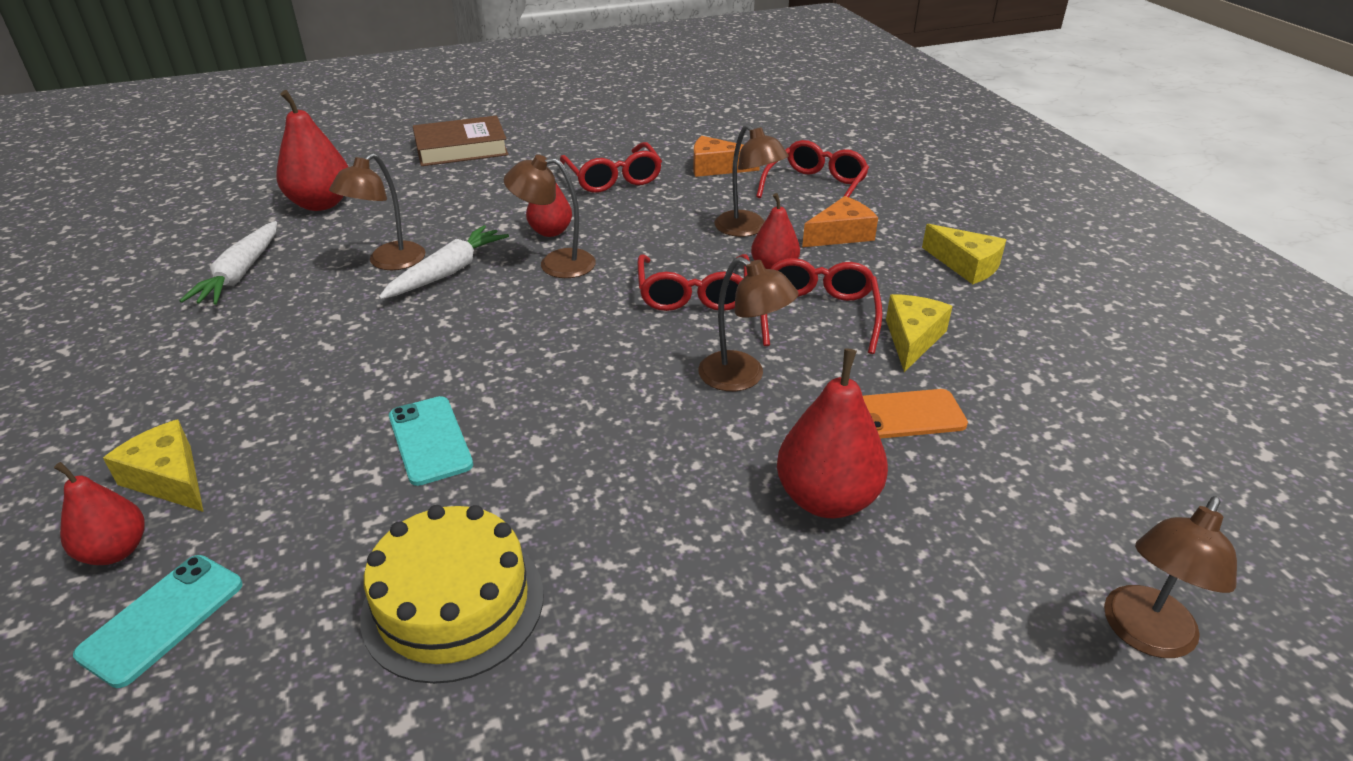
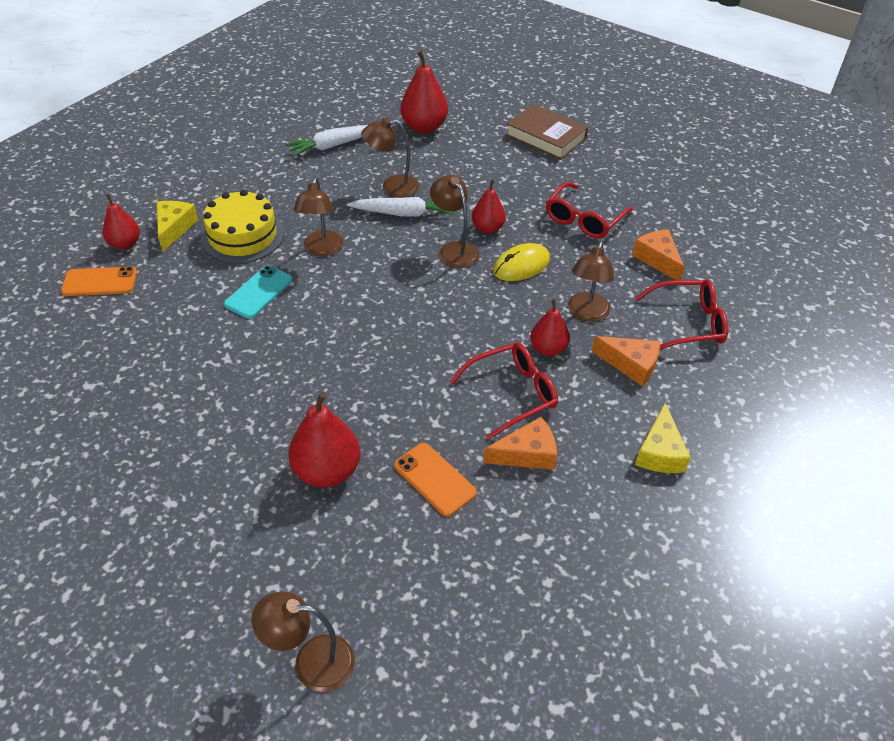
camera: 55 degrees right, 10 degrees up
turquoise phone [73,555,243,688] -> orange phone [61,266,137,296]
yellow cake [360,505,544,684] -> yellow cake moved to [201,190,284,263]
red glasses [638,254,750,311] -> none
brown lamp [698,257,799,391] -> brown lamp moved to [293,177,343,256]
yellow cheese [886,294,953,372] -> orange cheese [483,417,557,470]
none -> yellow mouse [493,243,550,281]

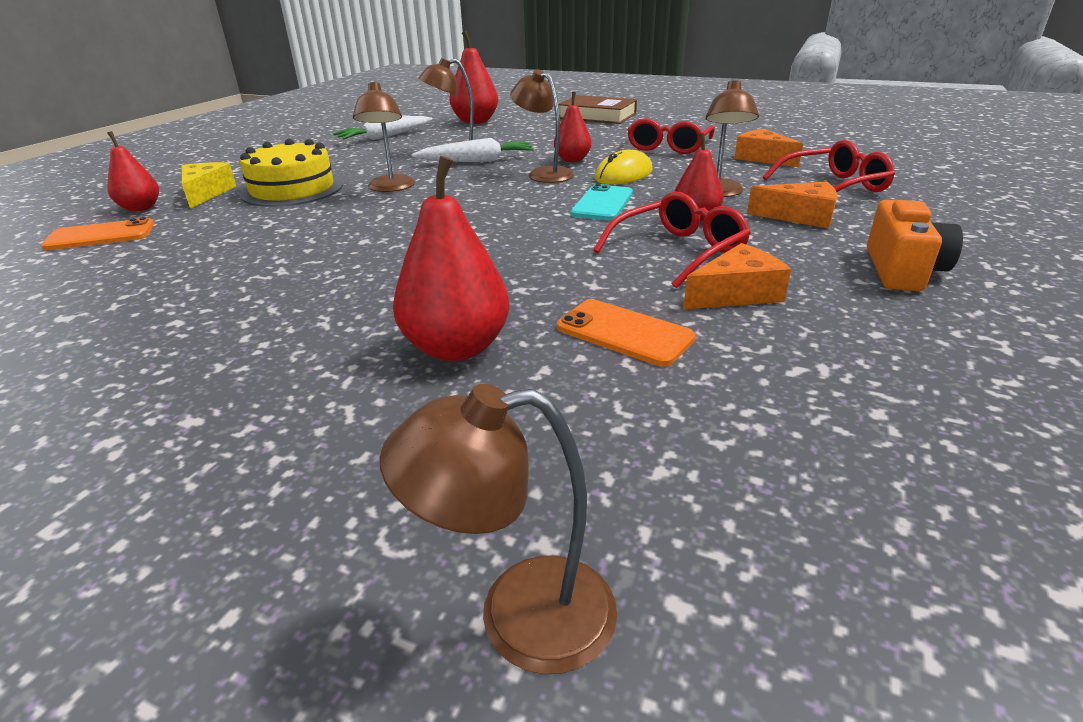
camera: 10 degrees left, 15 degrees down
turquoise phone [224,266,293,319] -> turquoise phone moved to [571,184,633,220]
yellow cheese [635,403,691,473] -> orange camera [867,200,963,291]

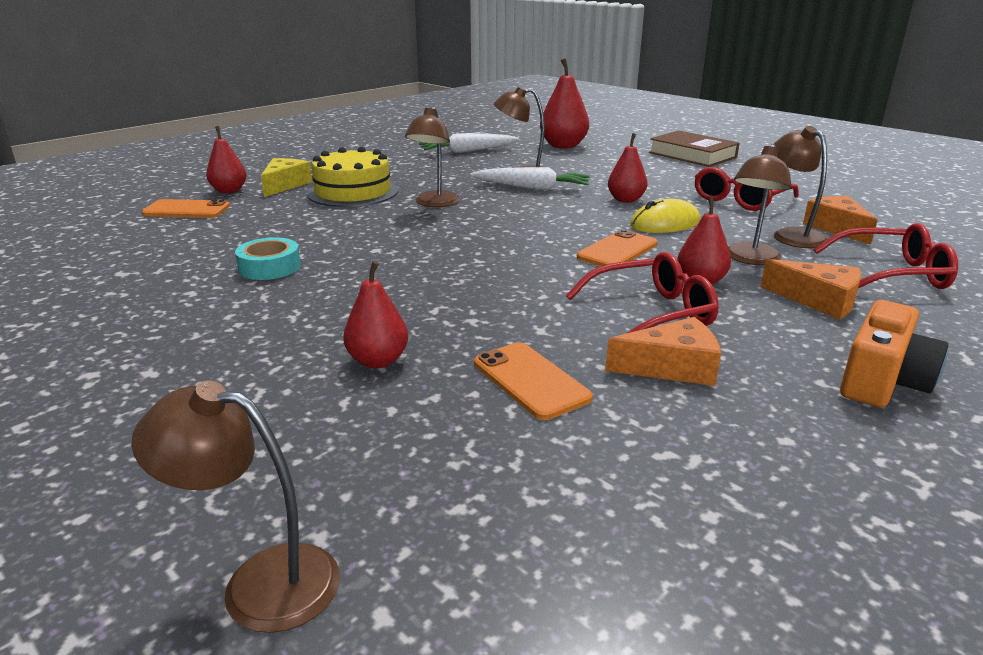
camera: 20 degrees right, 5 degrees down
red pear [393,156,510,361] -> red pear [343,261,408,368], size x0.63
brown lamp [510,69,574,183] -> brown lamp moved to [774,126,827,248]
turquoise phone [571,184,633,220] -> orange phone [577,229,658,266]
none -> turquoise tape [235,237,301,280]

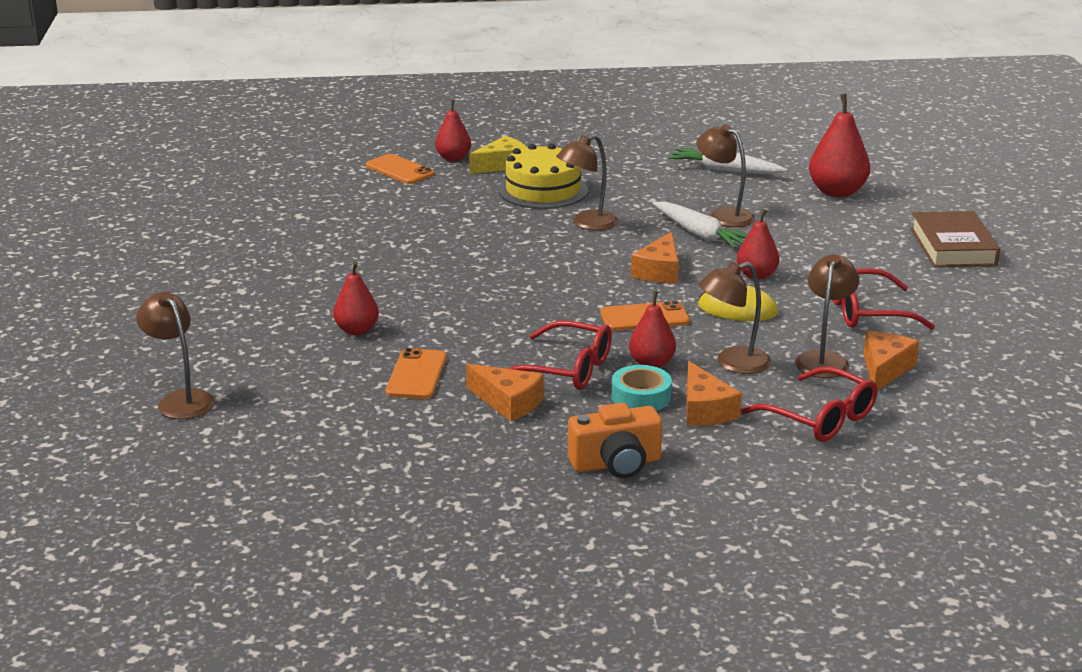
camera: 40 degrees right, 0 degrees up
turquoise tape [235,237,301,280] -> turquoise tape moved to [611,365,672,411]
none -> orange cheese [631,232,679,283]

